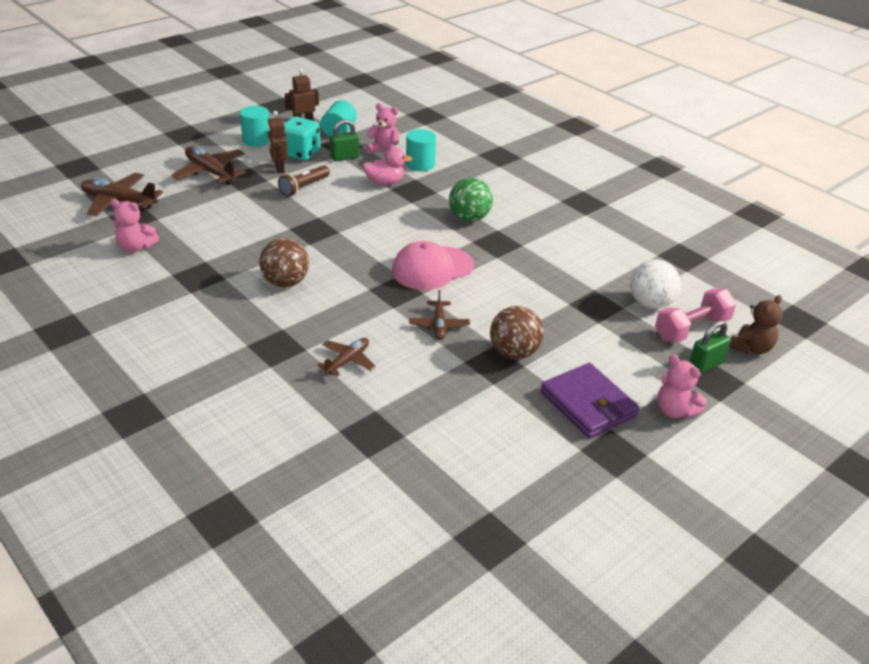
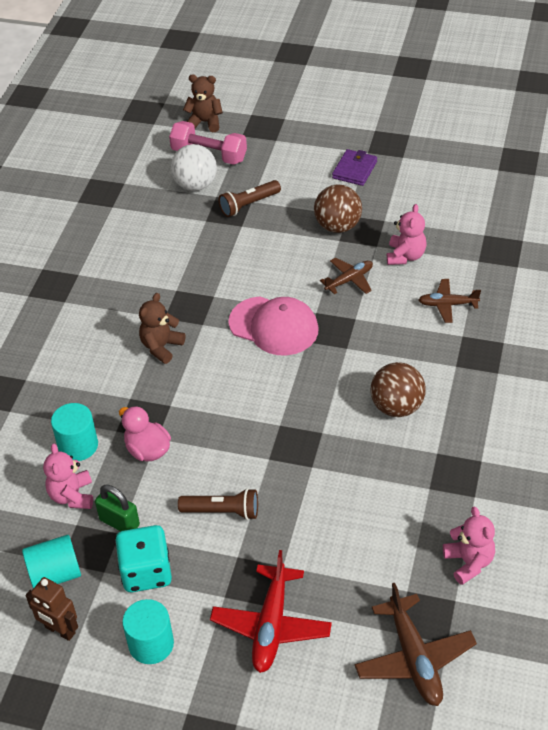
camera: 120 degrees left, 10 degrees up
brown plane [171,146,246,185] -> red plane [210,550,332,673]
brown robot [267,111,288,174] -> none
green ball [449,178,493,222] -> brown teddy bear [139,293,185,364]
purple wallet [541,363,640,438] -> purple wallet [332,149,377,186], size x0.64
pink teddy bear [657,355,707,419] -> pink teddy bear moved to [387,204,426,265]
green padlock [689,320,731,373] -> none
none -> brown flashlight [219,180,281,217]

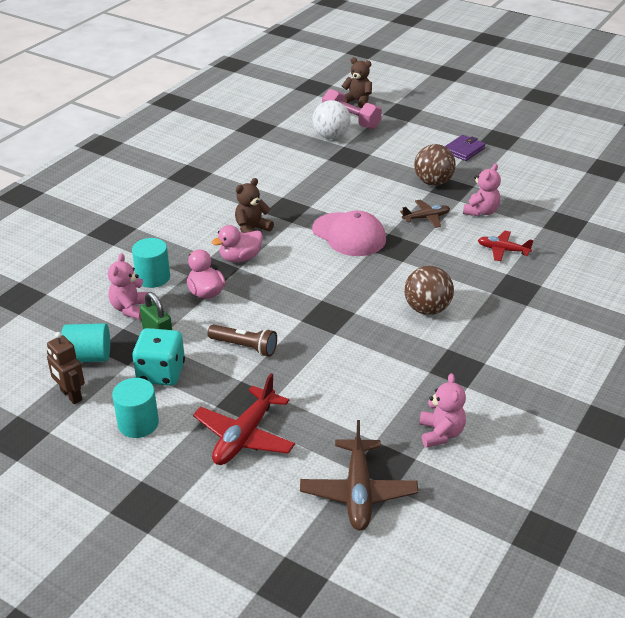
camera: 15 degrees right, 10 degrees down
brown flashlight [219,180,281,217] -> none
brown plane [418,279,481,323] -> red plane [478,231,534,261]
none -> pink duck [212,225,263,262]

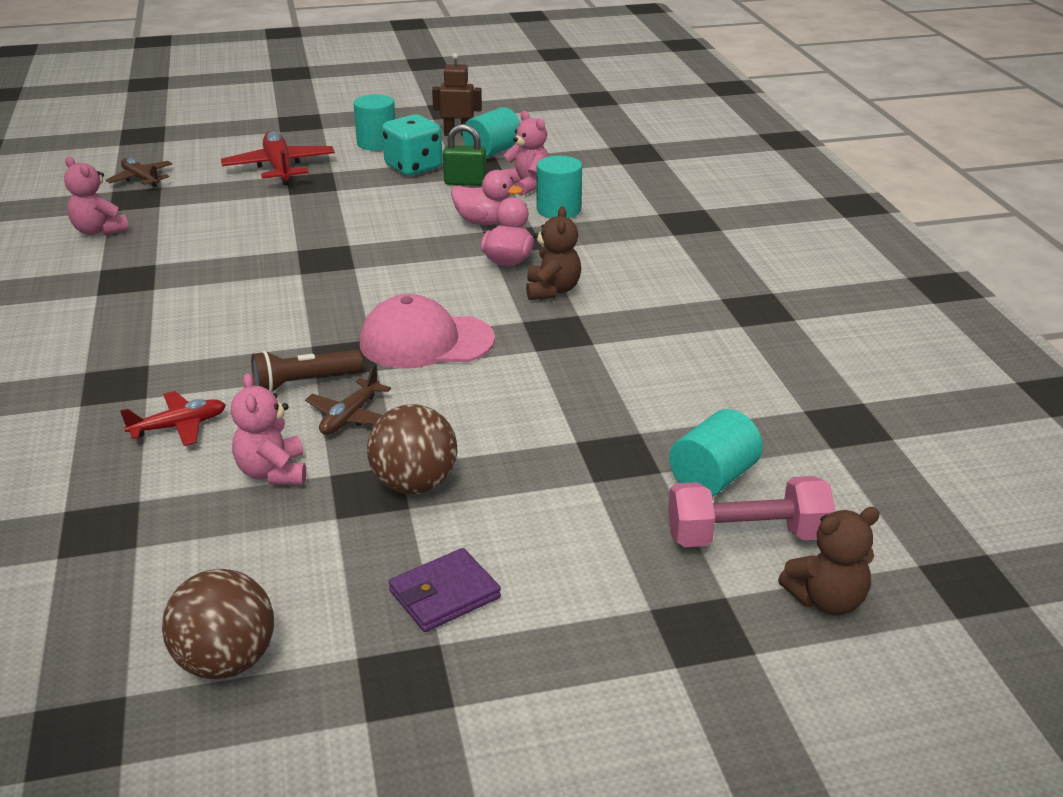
camera: 135 degrees right, 5 degrees down
brown flashlight [208,325,277,357] -> brown flashlight moved to [251,350,363,392]
brown plane [300,420,418,531] -> brown plane [106,158,172,188], size x0.61
white ball [312,100,351,139] -> turquoise cylinder [669,409,763,496]
brown ball [404,266,454,315] -> brown ball moved to [162,569,274,679]
purple wallet [445,135,486,161] -> purple wallet turned 60 degrees clockwise [389,548,501,632]

